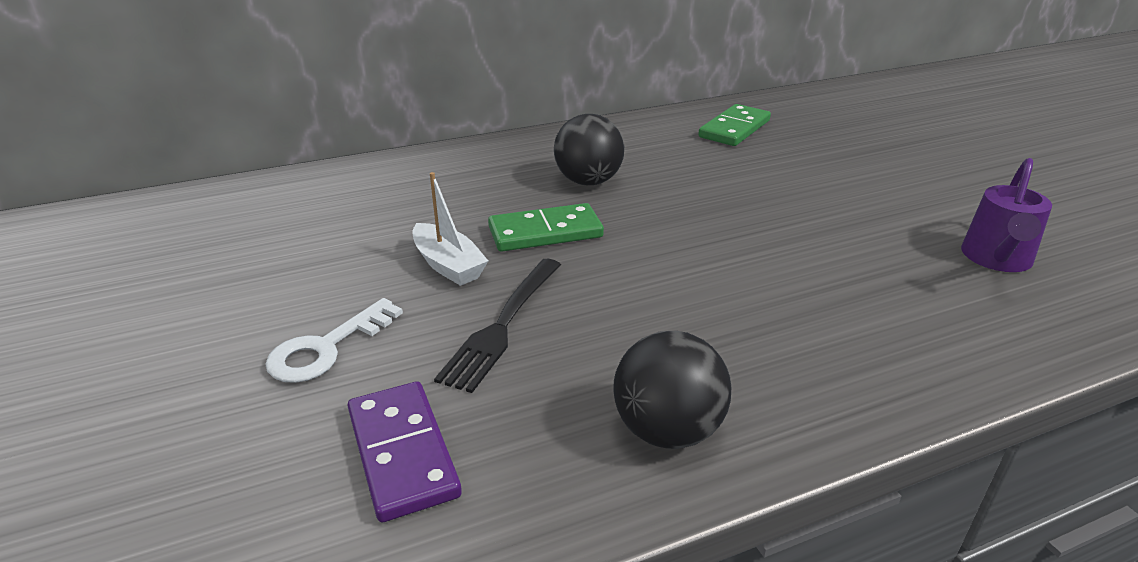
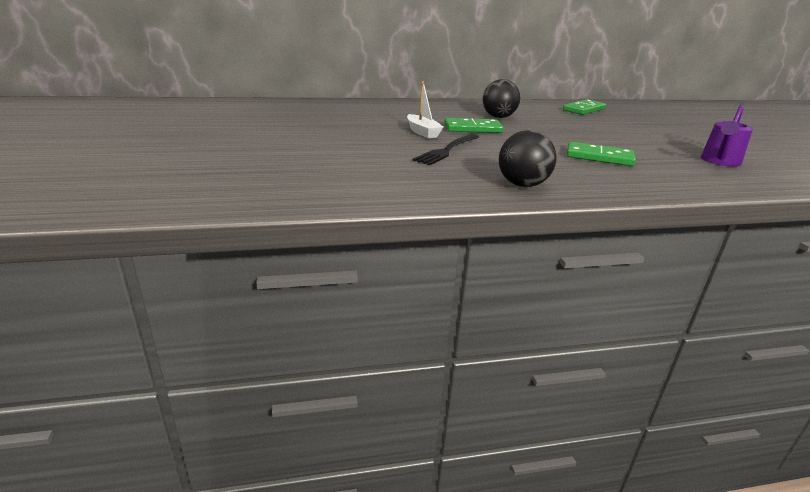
camera: 10 degrees right, 5 degrees down
white key [265,298,403,383] -> none
purple domino [348,381,462,522] -> none
none -> green domino [567,142,636,166]

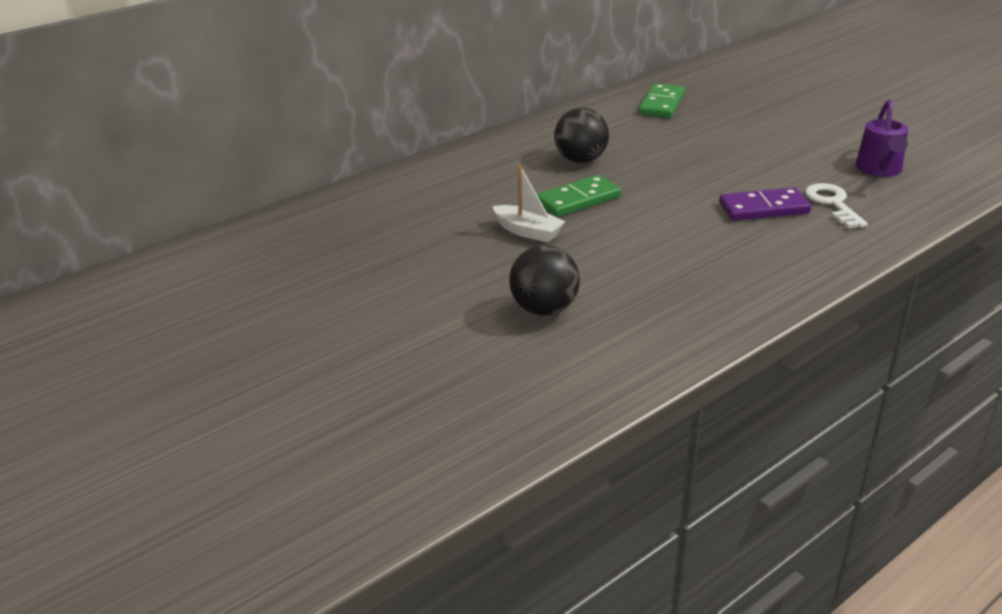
camera: 25 degrees left, 5 degrees up
black fork [412,134,479,165] -> none
black ball [499,130,556,187] -> black ball moved to [509,245,580,316]
green domino [567,142,636,166] -> purple domino [719,187,811,221]
none -> white key [805,183,868,229]

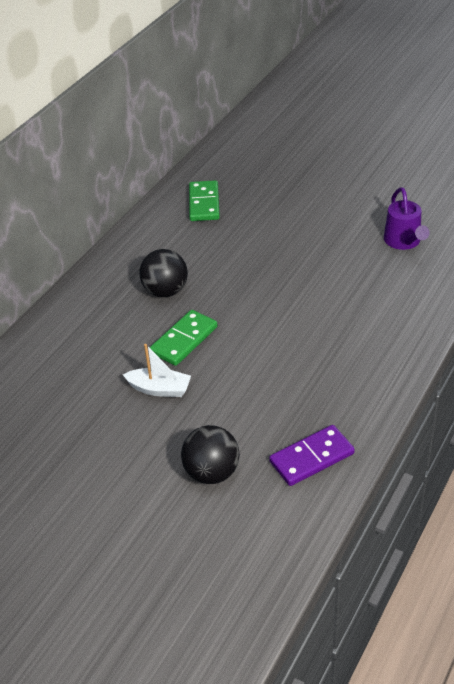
camera: 20 degrees left, 10 degrees up
purple domino [719,187,811,221] -> purple domino moved to [269,425,355,486]
white key [805,183,868,229] -> none

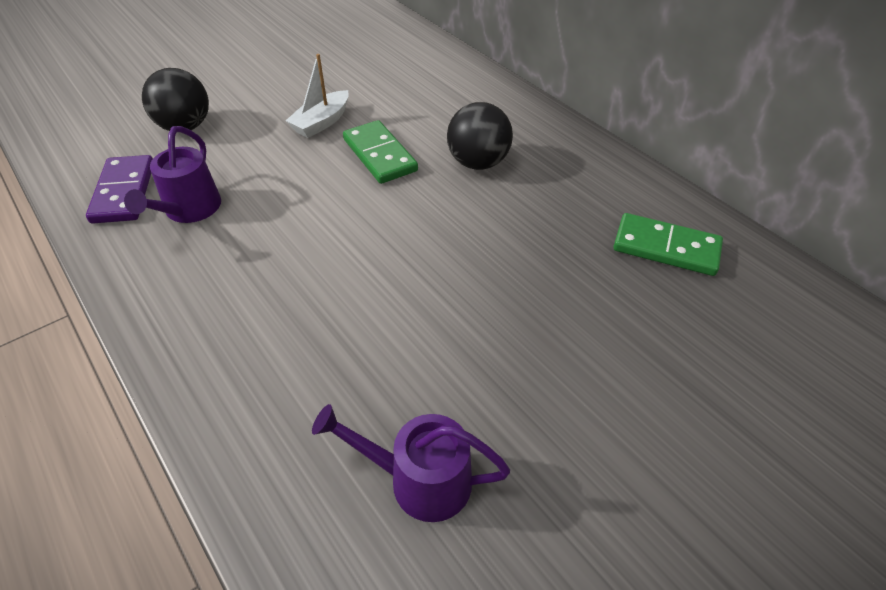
camera: 110 degrees right, 5 degrees up
none -> purple watering can [124,126,221,223]

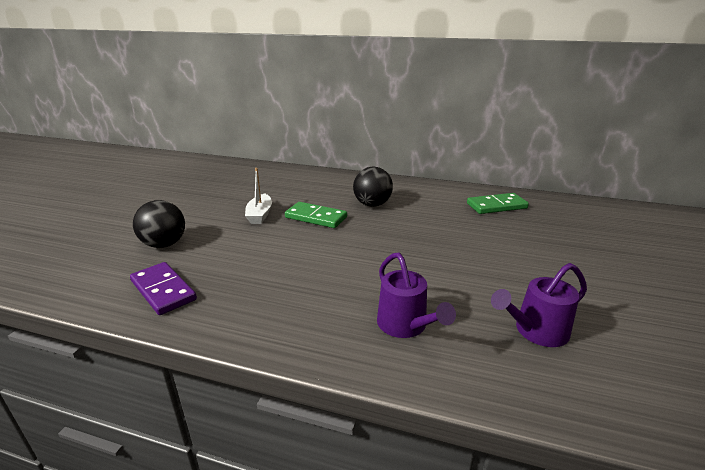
camera: 35 degrees left, 20 degrees down
purple watering can [124,126,221,223] -> purple watering can moved to [377,253,456,338]

